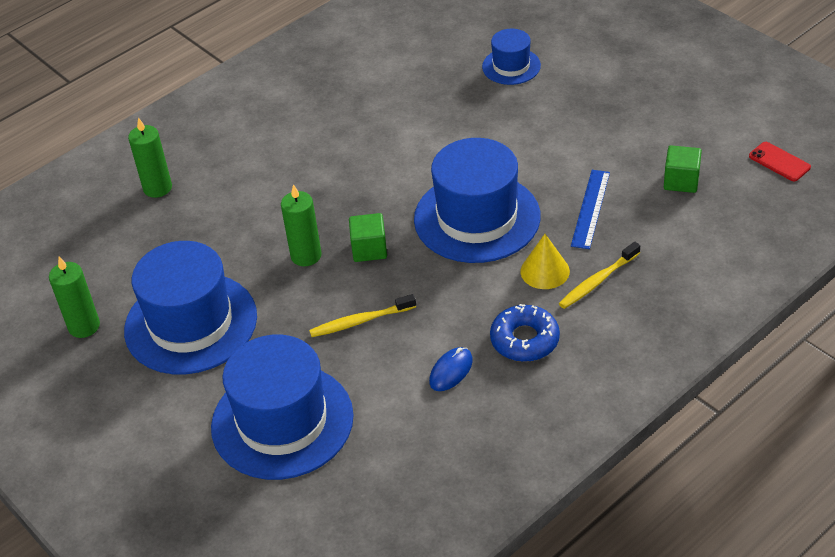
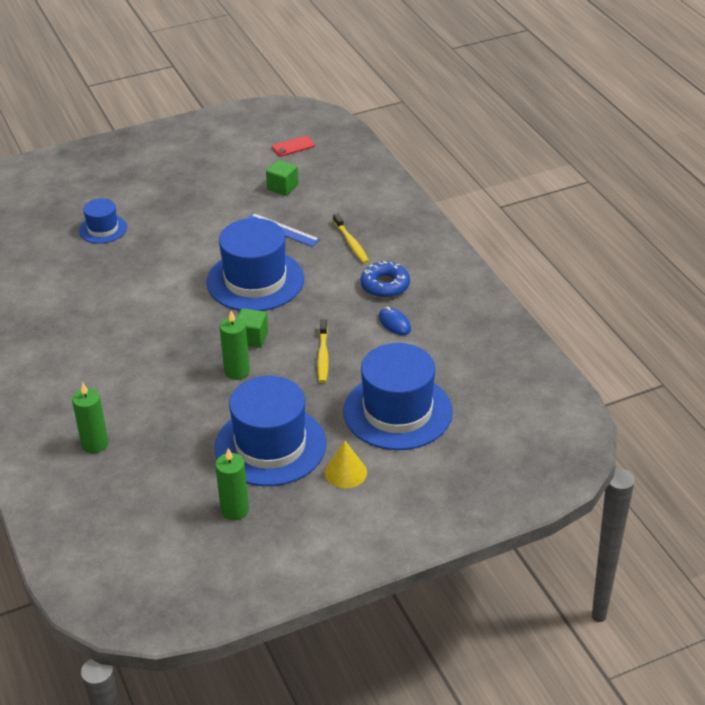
camera: 75 degrees left, 5 degrees down
yellow cone [520,234,570,289] -> yellow cone moved to [325,440,367,488]

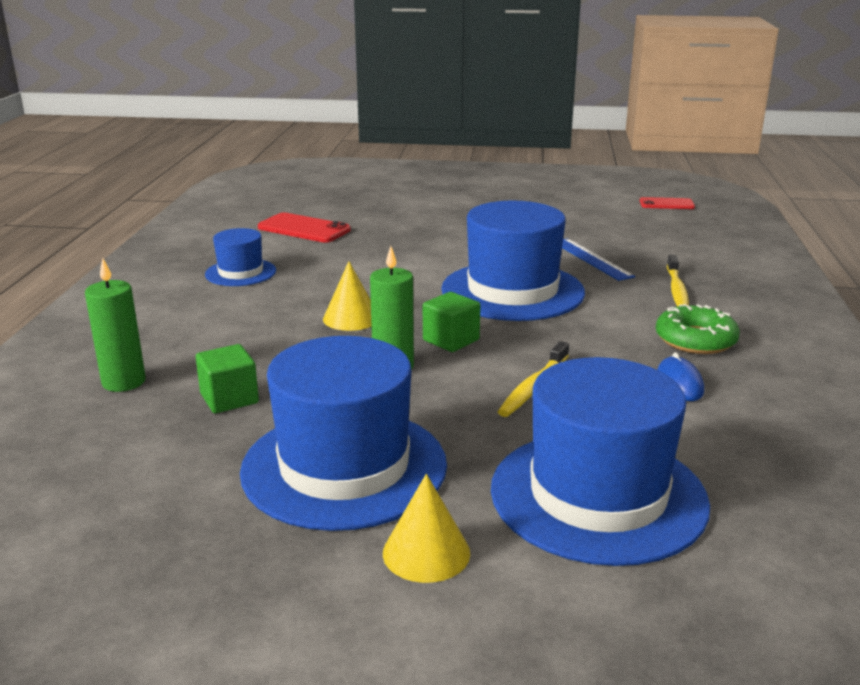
camera: 30 degrees right, 15 degrees down
blue hat [79,198,127,244] -> blue hat moved to [205,228,276,286]
green candle [215,448,249,520] -> none
green cube [266,160,298,196] -> green cube moved to [196,344,259,413]
blue donut [360,261,410,298] -> green donut [656,304,740,354]
none -> red phone [258,212,351,243]
none -> yellow cone [323,261,372,331]

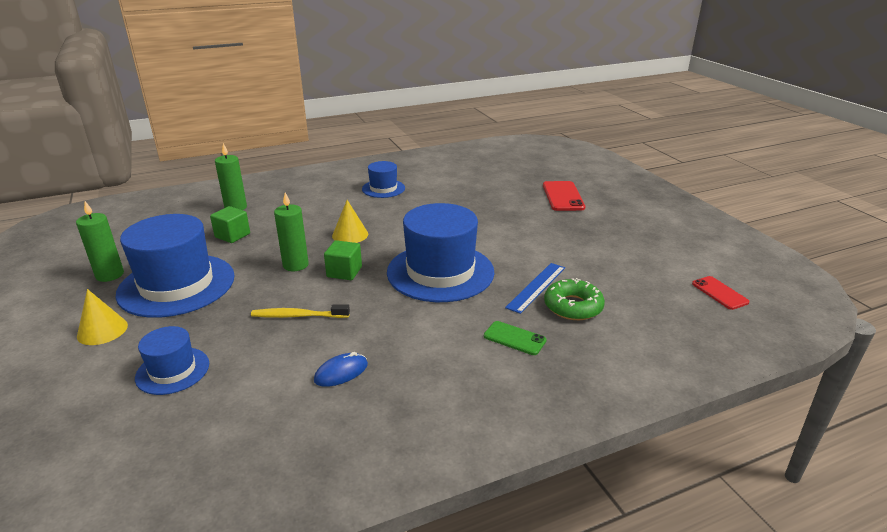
camera: 60 degrees right, 5 degrees up
red phone [258,212,351,243] -> red phone moved to [543,181,585,211]
blue hat [491,357,710,566] -> blue hat [135,326,209,395], size x0.52
green donut [656,304,740,354] -> green donut moved to [544,278,605,320]
yellow toothbrush [667,255,689,306] -> green phone [484,321,547,355]
none -> green candle [76,201,124,282]

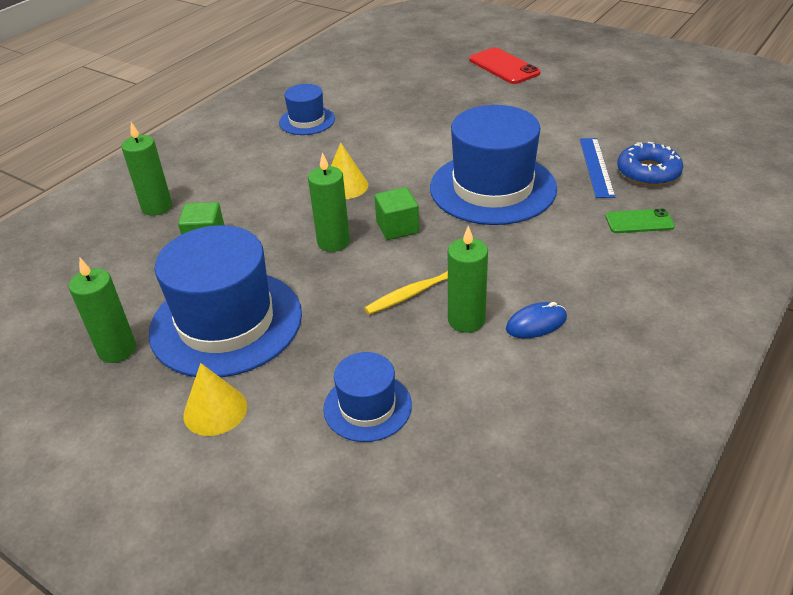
camera: 30 degrees left, 10 degrees up
blue mouse [314,352,368,387] -> blue mouse turned 45 degrees clockwise [506,302,567,338]
green donut [544,278,605,320] -> blue donut [617,142,683,186]
red phone [692,276,750,310] -> none
none -> green candle [448,226,488,333]

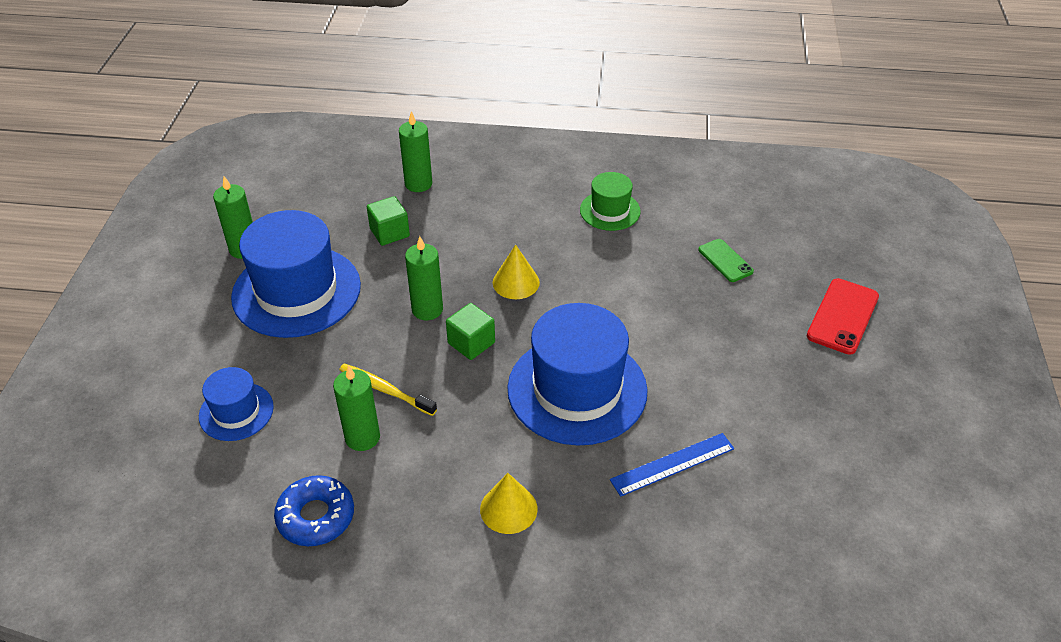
camera: 60 degrees right, 5 degrees up
yellow cone [183,363,247,436] -> yellow cone moved to [480,473,538,534]
blue hat [279,84,335,135] -> green hat [580,172,641,231]
blue mouse [506,302,567,338] -> none
green phone [605,208,675,233] -> green phone moved to [698,239,754,282]
blue donut [617,142,683,186] -> blue donut moved to [274,475,354,546]

